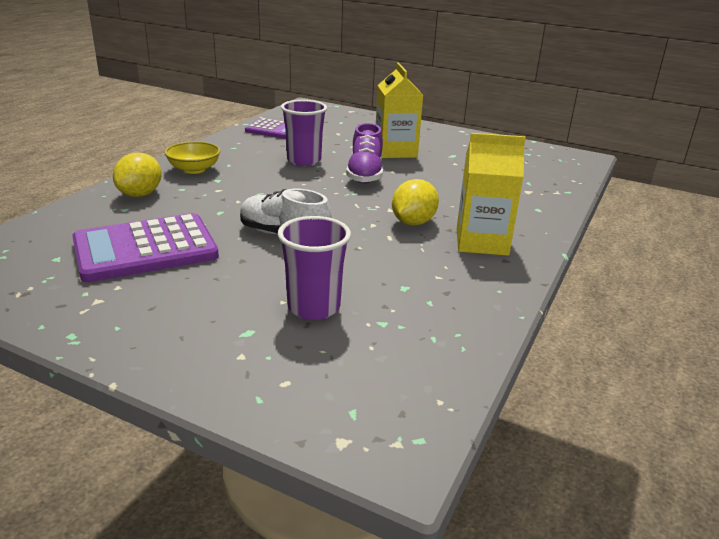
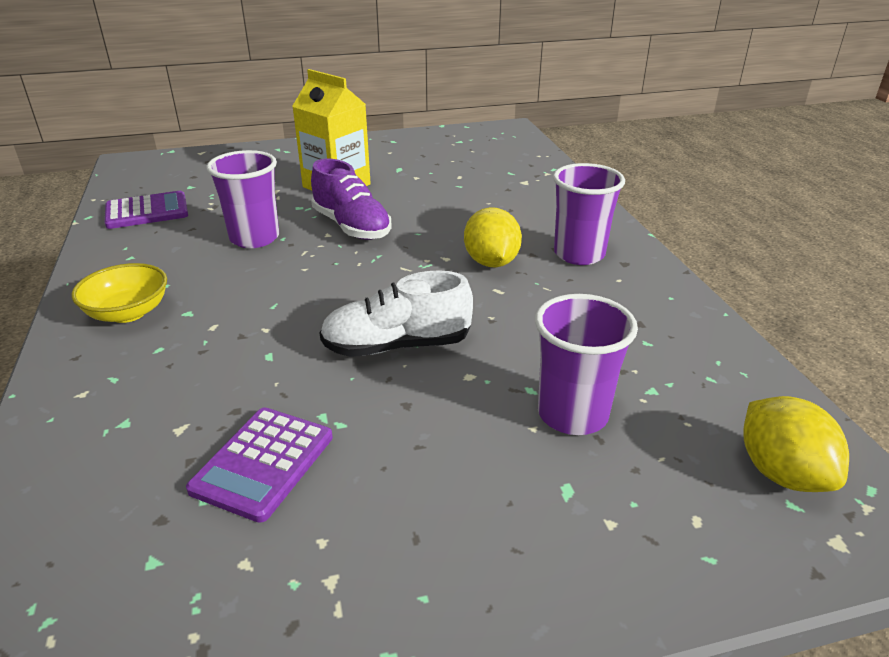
camera: 40 degrees left, 5 degrees up
purple calculator [72,213,219,282] -> purple calculator [186,407,333,523], size x0.60
yellow lemon [113,153,162,197] -> yellow lemon moved to [743,396,849,492]
yellow carton [457,133,526,256] -> purple cup [553,163,625,265]

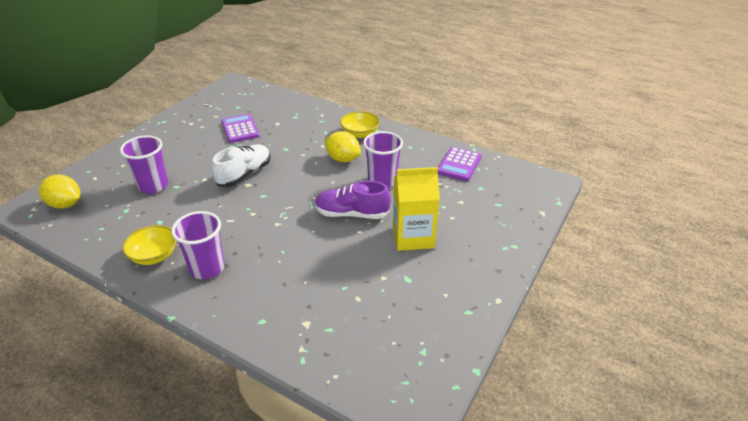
camera: 135 degrees right, 5 degrees up
yellow lemon [464,207,522,267] -> yellow lemon moved to [325,131,361,162]
none -> yellow bowl [122,225,176,265]

